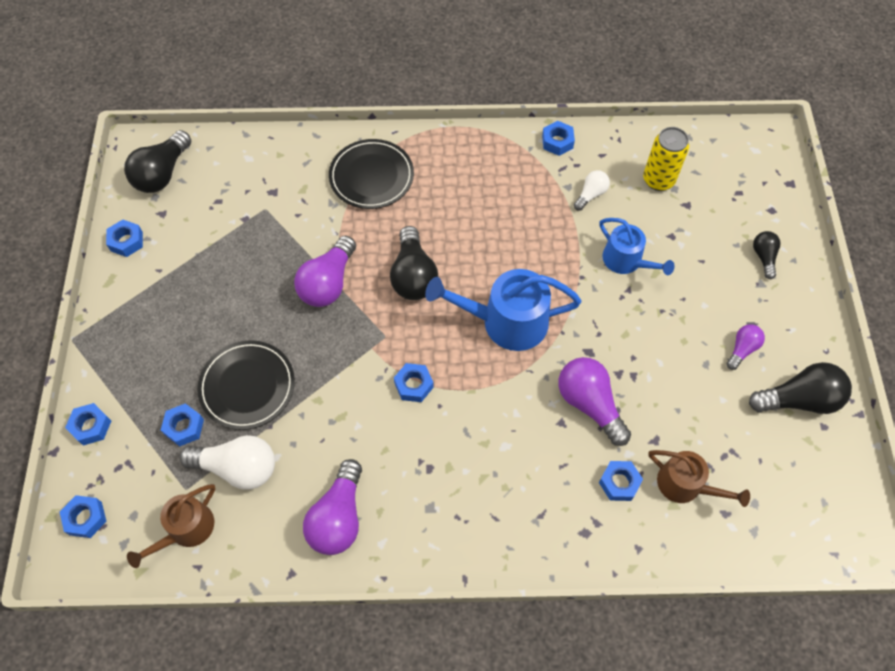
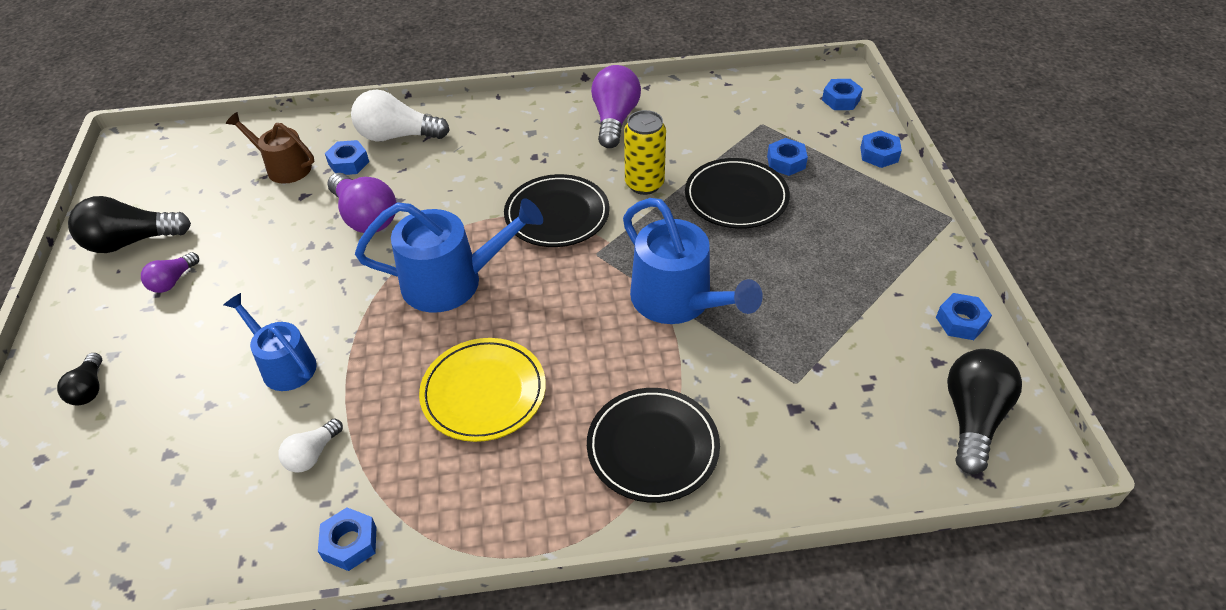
camera: 175 degrees right, 15 degrees down
brown watering can [127,484,216,568] -> none
white light bulb [180,435,275,490] -> white light bulb moved to [351,89,450,141]
purple light bulb [294,236,356,307] -> blue watering can [623,198,763,324]
black light bulb [390,226,438,300] -> none
blue nut [394,363,434,402] -> black plate [504,174,610,247]
yellow can [643,127,689,191] -> yellow can moved to [624,110,666,195]
none -> yellow plate [419,338,546,442]

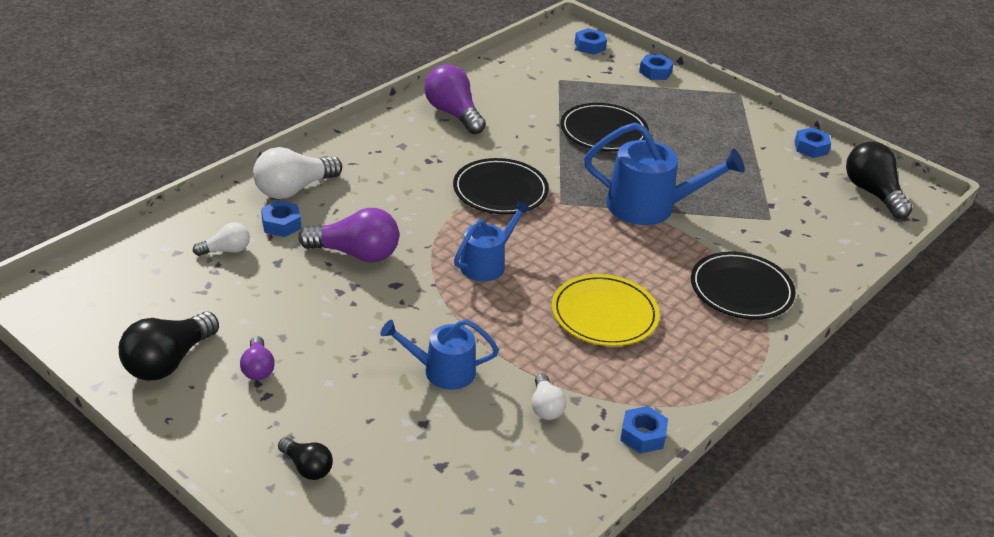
camera: 45 degrees left, 10 degrees down
brown watering can [226,112,314,184] -> white light bulb [193,223,250,256]
blue watering can [355,199,543,313] -> blue watering can [454,200,531,281], size x0.63
yellow can [624,110,666,195] -> none
blue nut [767,138,808,176] -> none

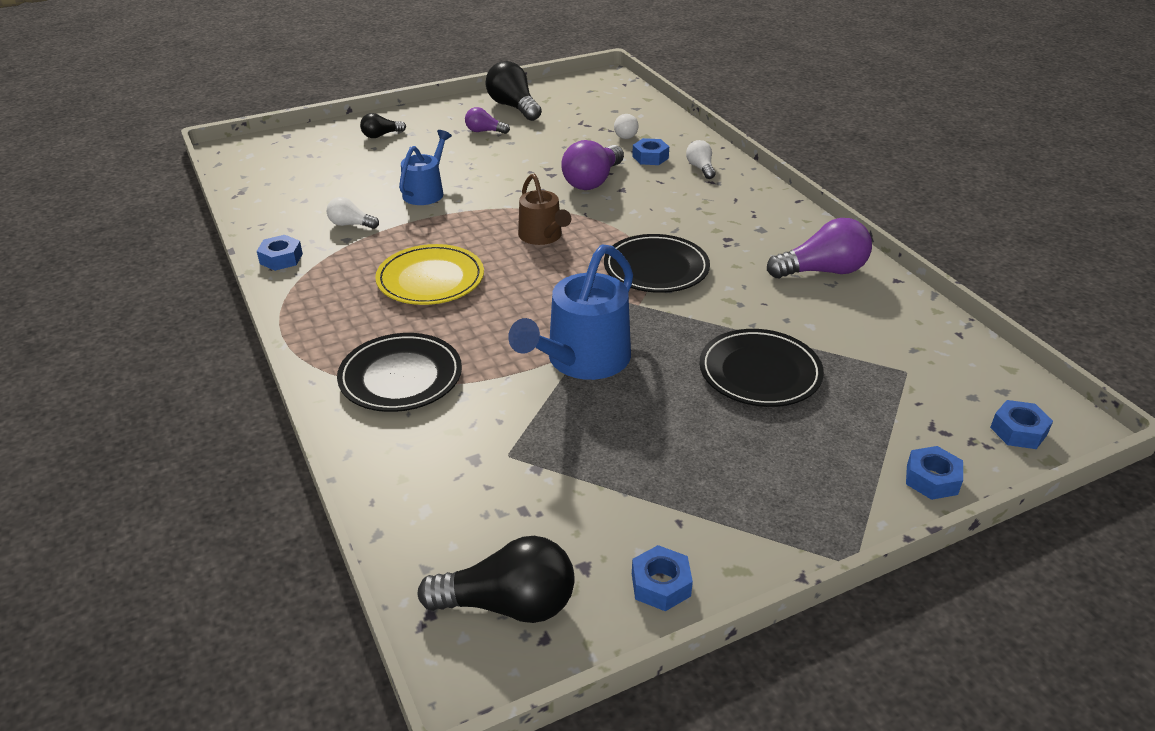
camera: 115 degrees right, 0 degrees up
white light bulb [253,147,342,199] -> white light bulb [686,140,715,179], size x0.55
blue watering can [454,200,531,281] -> brown watering can [518,174,571,245]

